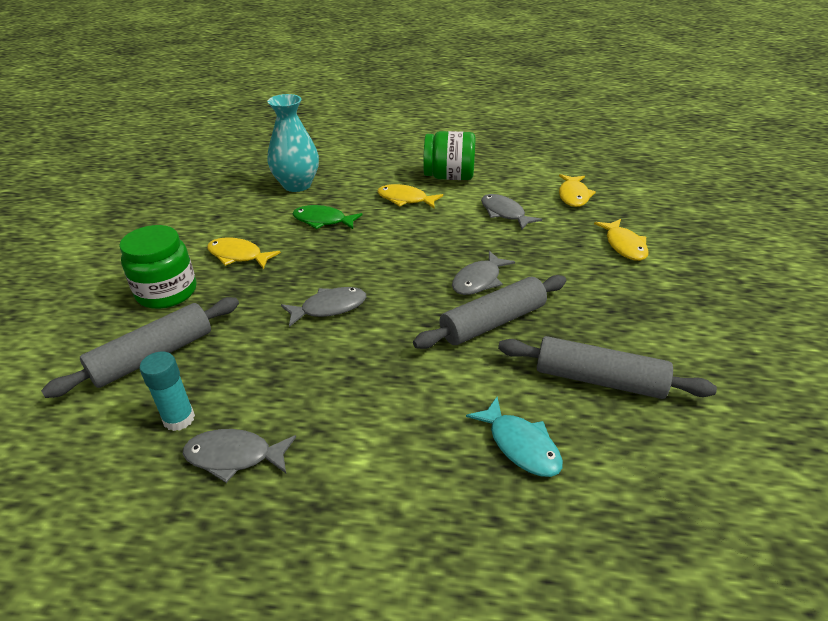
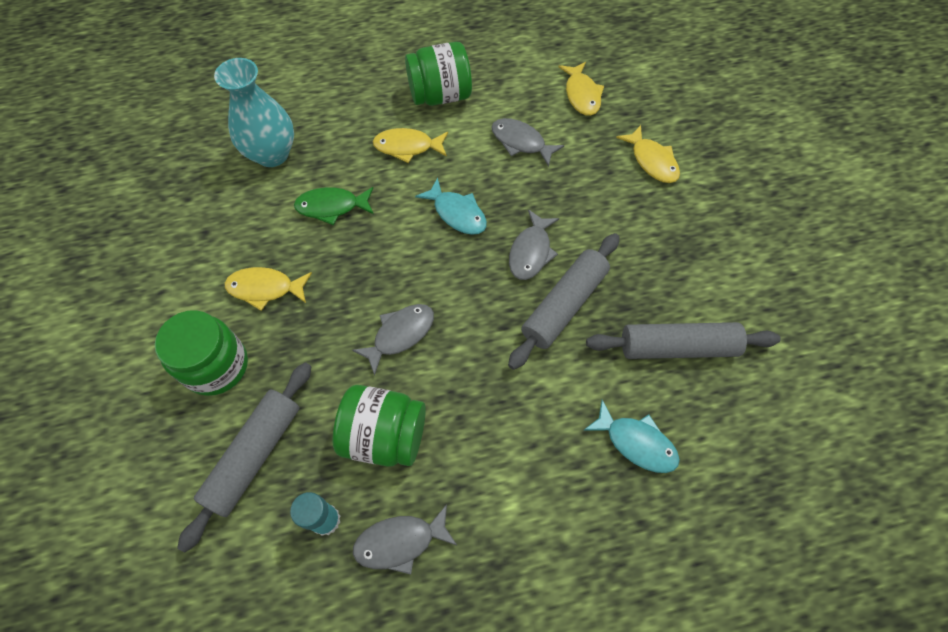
camera: 20 degrees left, 25 degrees up
none -> green jar [333,385,426,467]
none -> turquoise fish [415,178,487,235]

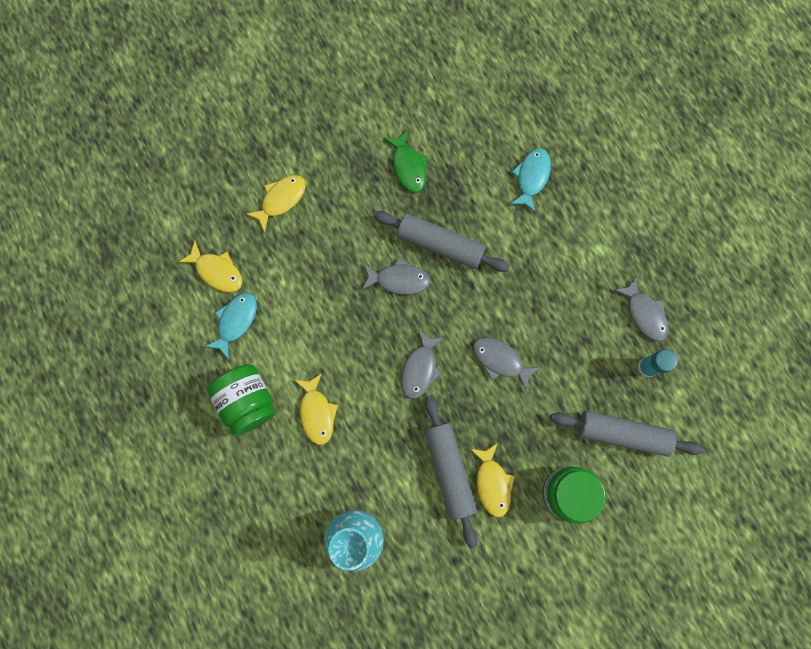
camera: 105 degrees left, 15 degrees up
green fish [294,187,373,225] -> green fish moved to [384,130,428,193]
green jar [333,385,426,467] -> none
turquoise fish [415,178,487,235] -> turquoise fish moved to [205,292,257,360]
grey fish [492,118,564,167] -> grey fish moved to [401,329,444,399]
yellow fish [558,62,604,116] -> yellow fish turned 60 degrees clockwise [179,241,242,292]
grey rolling pin [586,322,781,359] -> grey rolling pin moved to [425,396,478,549]

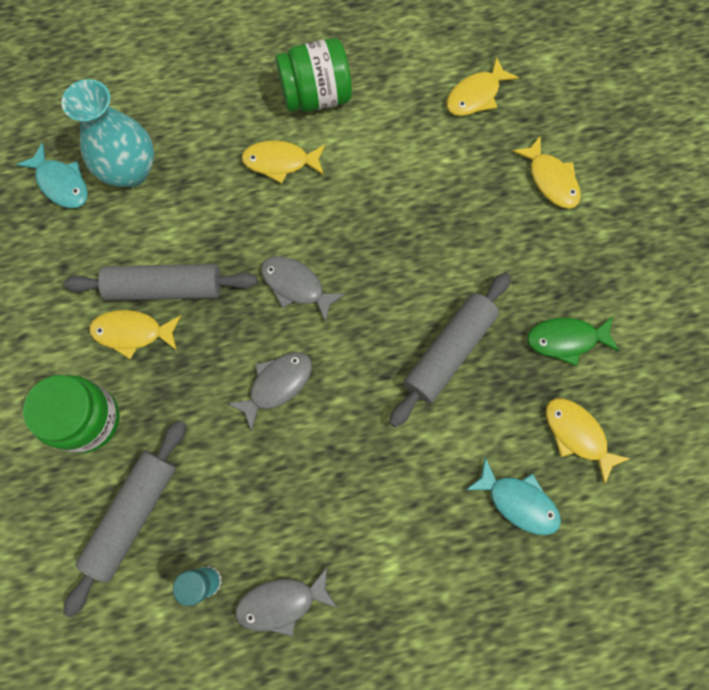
camera: 105 degrees right, 5 degrees down
turquoise fish [205,292,257,360] -> turquoise fish moved to [16,143,88,208]
grey fish [362,257,431,295] -> none
none -> yellow fish [546,398,631,485]

